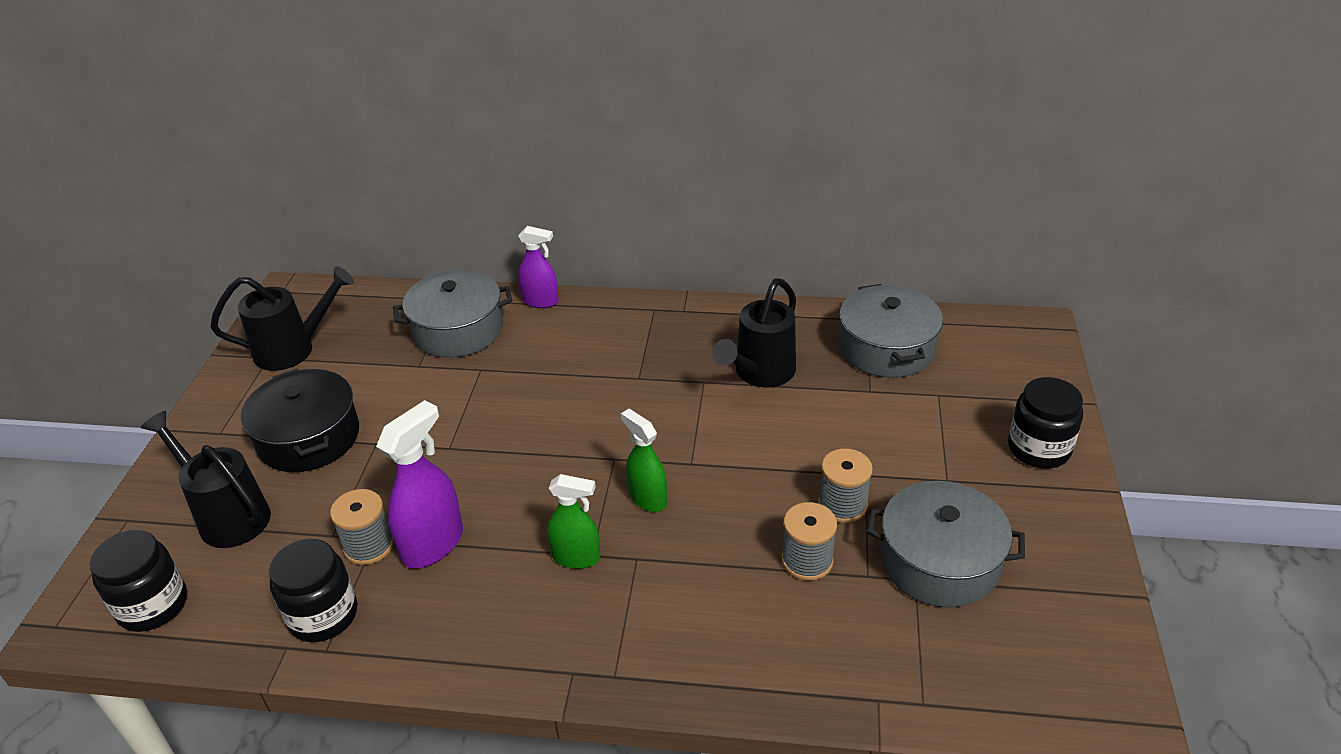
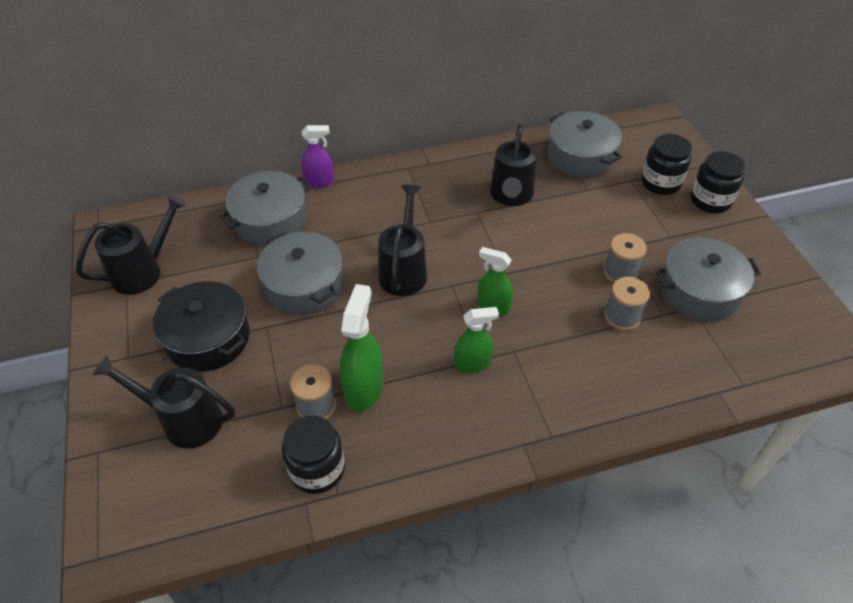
camera: 25 degrees left, 10 degrees up
black jar [89,530,187,632] -> black jar moved to [641,134,692,195]
purple spray bottle [376,400,463,568] -> green spray bottle [340,284,383,412]
none -> grey pot [257,232,344,315]
none -> black watering can [378,185,427,296]

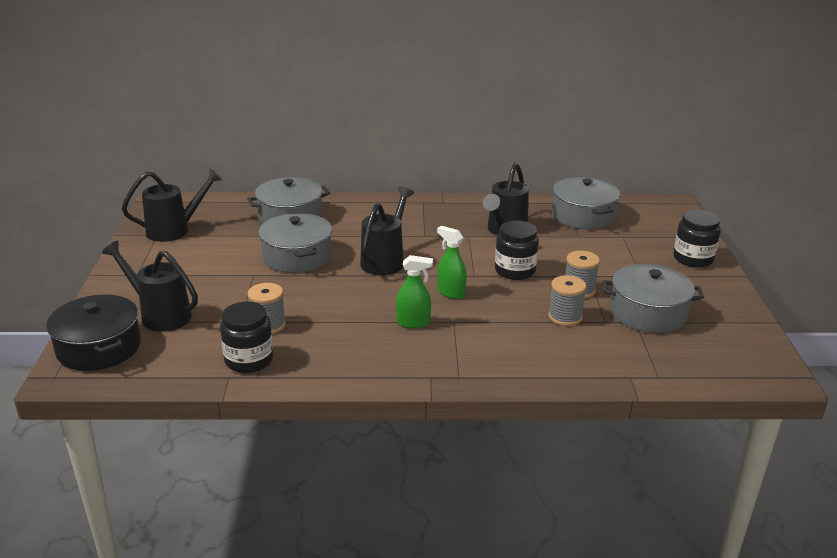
camera: 15 degrees right, 20 degrees down
black pot [153,281,250,372] -> black pot moved to [46,294,141,371]
purple spray bottle [301,125,334,188] -> none
green spray bottle [340,284,383,412] -> none
black jar [641,134,692,195] -> black jar moved to [495,220,539,280]

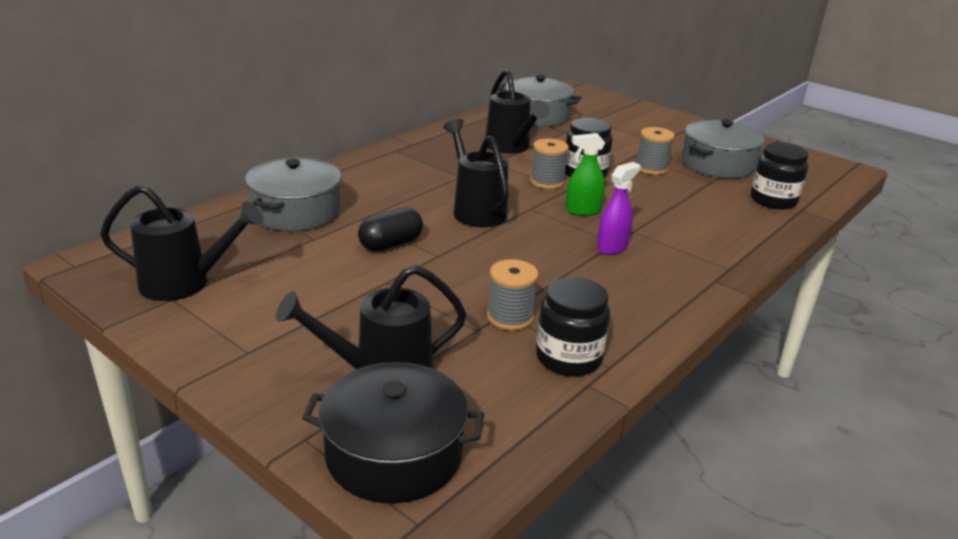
camera: 50 degrees left, 0 degrees up
black watering can [122,169,222,242] -> black watering can turned 75 degrees clockwise [100,185,263,301]
grey pot [258,213,332,273] -> black capsule [358,207,423,252]
green spray bottle [396,255,433,329] -> purple spray bottle [597,162,640,255]
grey spool [548,275,586,326] -> grey spool moved to [530,139,569,189]
black jar [673,210,721,268] -> black jar moved to [751,142,809,209]

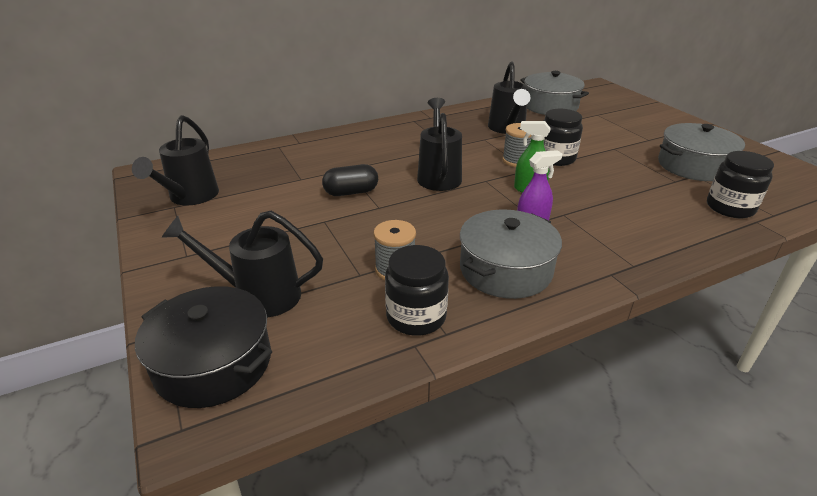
camera: 25 degrees right, 5 degrees up
black watering can [100,185,263,301] -> black watering can turned 75 degrees clockwise [132,115,219,205]
grey pot [245,158,342,231] -> grey pot moved to [460,209,562,299]
grey spool [636,127,675,175] -> none

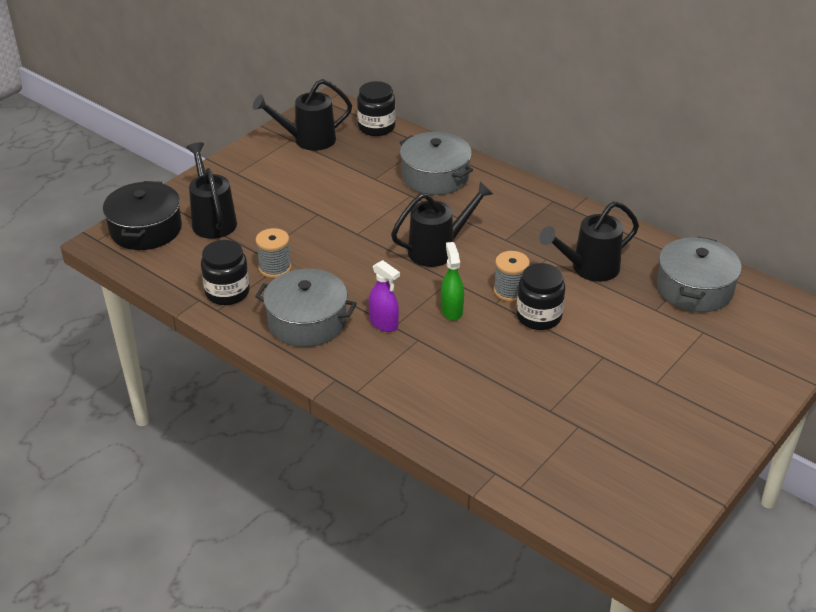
camera: 65 degrees right, 5 degrees up
black capsule [322,164,378,196] -> none
grey pot [658,123,745,181] -> grey pot moved to [400,132,473,195]
black jar [707,151,774,218] -> black jar moved to [357,81,395,136]

